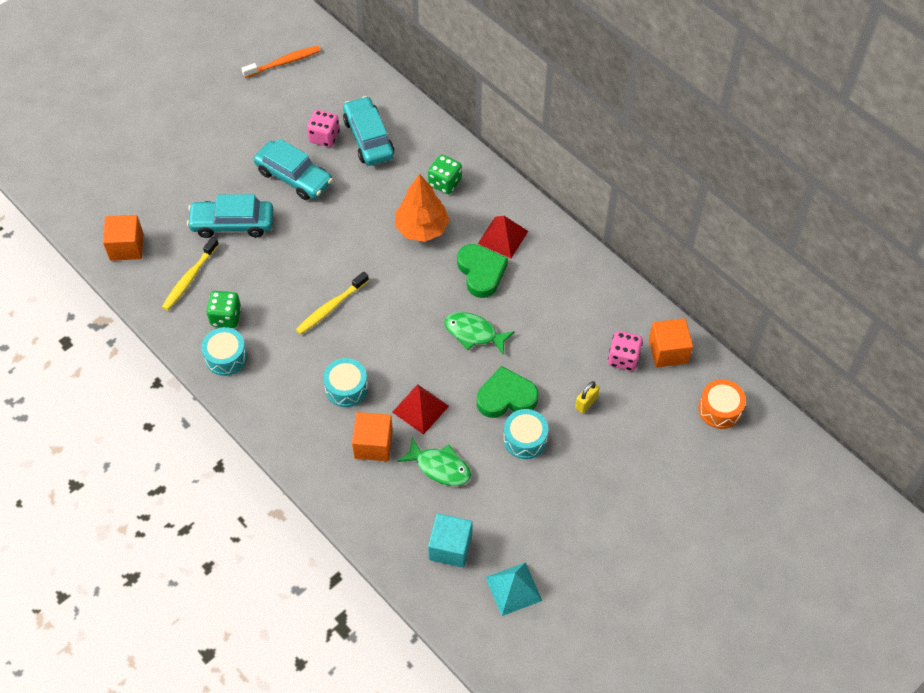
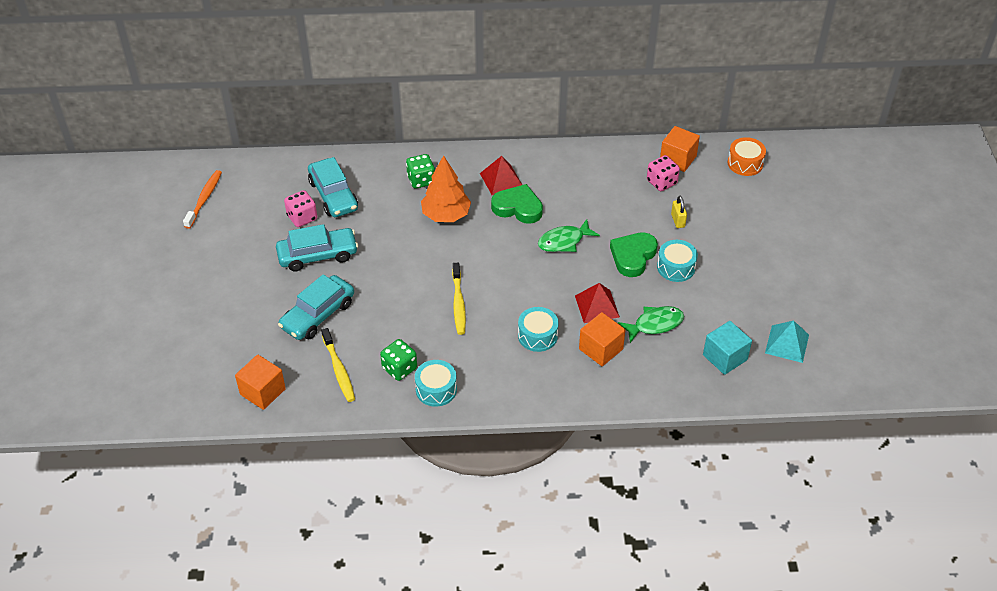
camera: 50 degrees left, 10 degrees down
turquoise car [343,96,394,166] -> turquoise car turned 135 degrees counterclockwise [308,157,358,217]

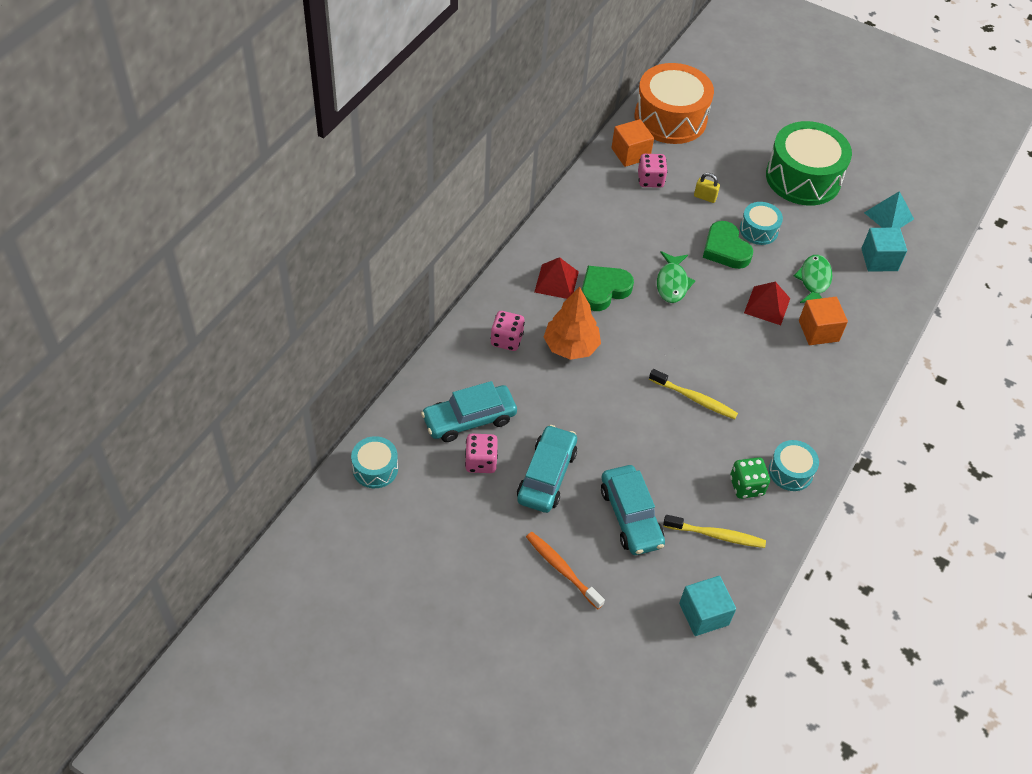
camera: 60 degrees left, 5 degrees up
orange toothbrush [183,170,222,229] -> orange toothbrush moved to [526,532,605,609]
orange cube [235,354,286,410] -> turquoise cube [679,576,736,636]
turquoise car [308,157,358,217] -> turquoise car turned 150 degrees clockwise [421,381,517,442]
green dice [406,154,435,189] -> pink dice [491,311,525,351]
turquoise drum [518,307,559,352] -> turquoise drum moved to [351,436,398,488]
orange drum [728,137,766,176] -> orange drum [635,63,714,144], size x2.03
none -> green drum [766,121,852,206]

